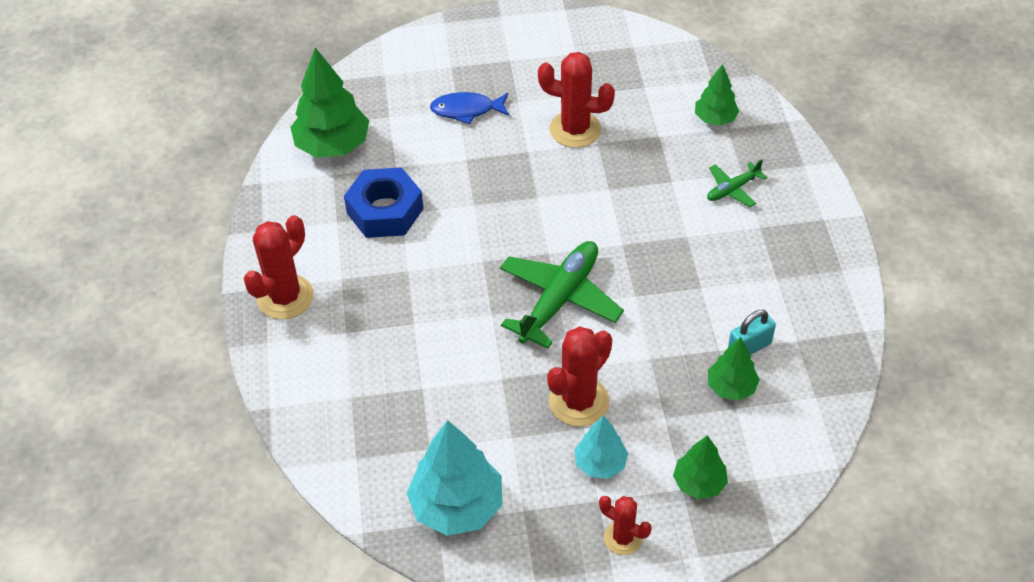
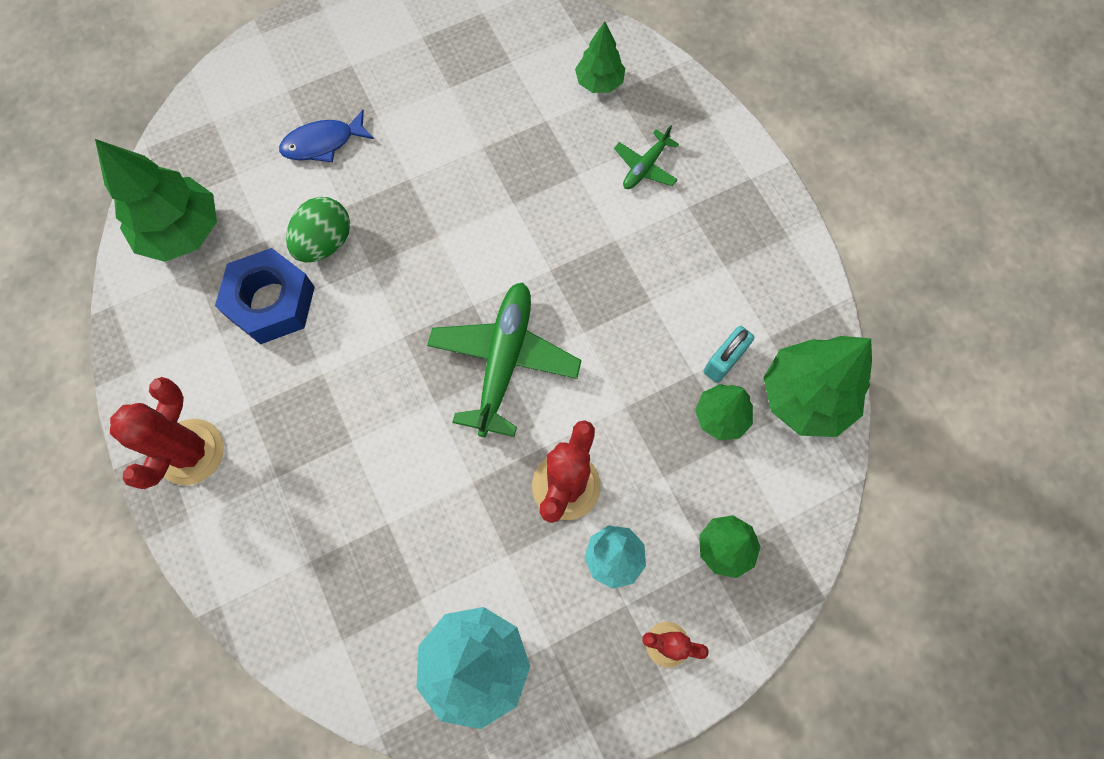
camera: 20 degrees left, 20 degrees up
red cactus [538,52,615,148] -> none
none -> green egg [286,197,350,262]
none -> green tree [763,336,872,437]

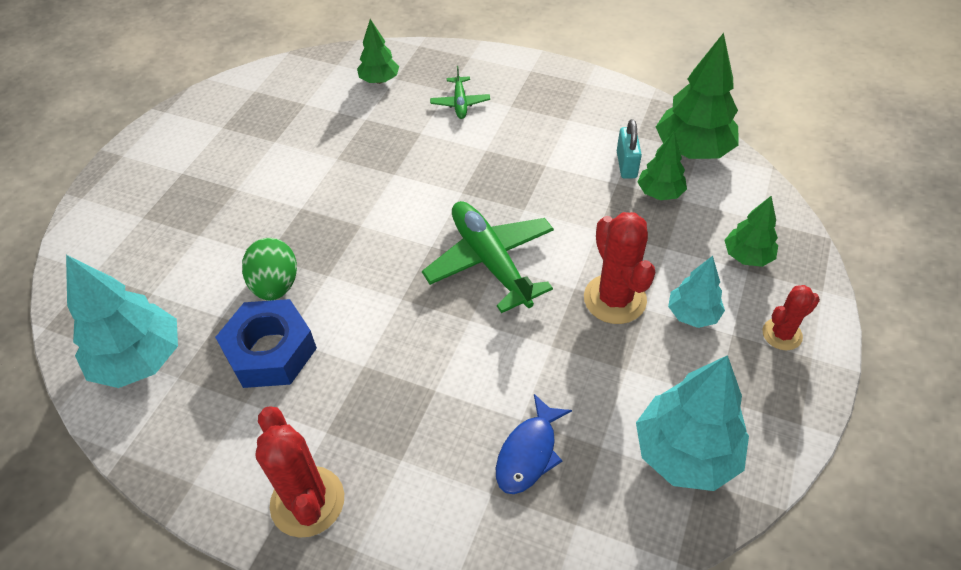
camera: 40 degrees left, 20 degrees down
green tree [95,139,217,262] -> turquoise tree [66,255,178,388]
blue fish [279,110,374,162] -> blue fish moved to [496,394,572,494]

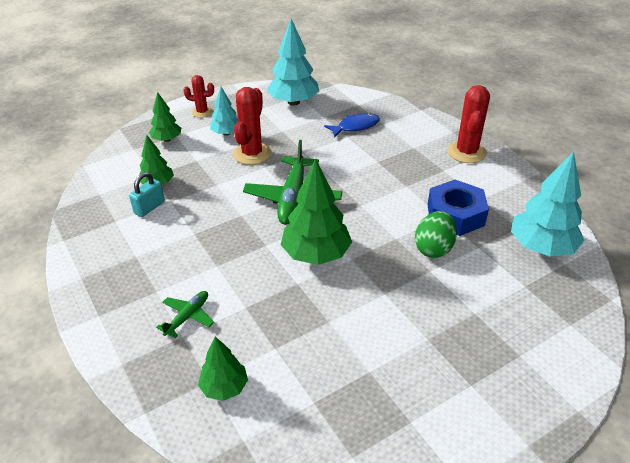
camera: 145 degrees left, 10 degrees down
green tree [656,33,739,159] -> green tree moved to [281,159,352,265]

